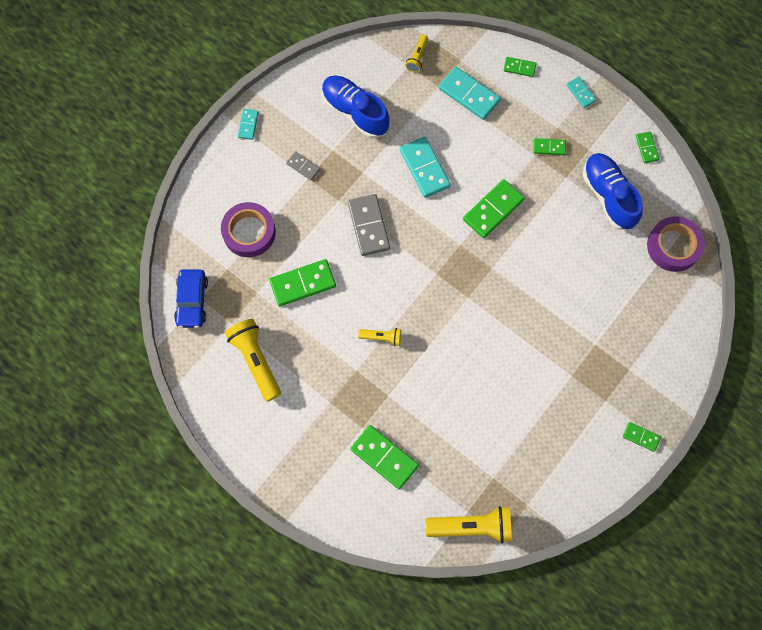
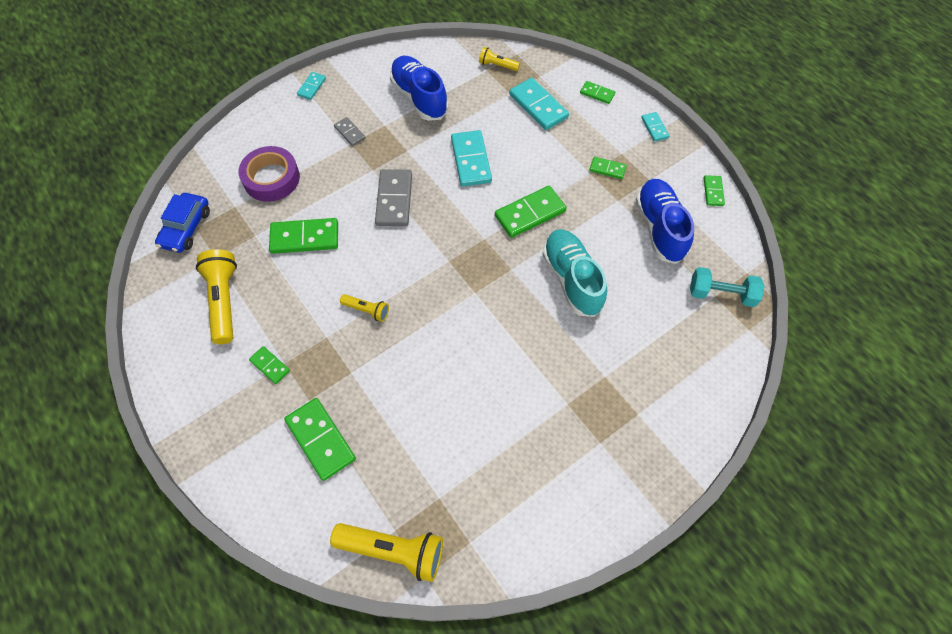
camera: 15 degrees right, 10 degrees down
yellow flashlight [405,35,428,73] -> yellow flashlight turned 75 degrees clockwise [479,47,520,71]
green domino [623,422,661,452] -> green domino moved to [249,346,290,384]
purple tape [647,216,705,272] -> turquoise dumbbell [690,267,765,307]
none -> turquoise shoe [542,229,607,317]

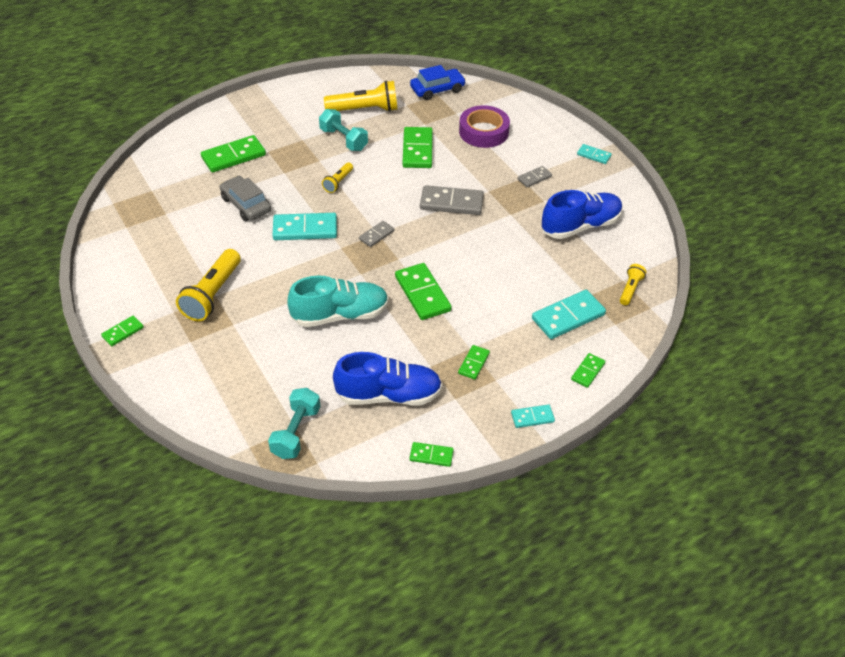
camera: 95 degrees right, 15 degrees down
blue car [155,193,210,253] -> blue car turned 135 degrees clockwise [410,65,466,100]
green domino [249,346,290,384] -> green domino moved to [101,316,144,346]
yellow flashlight [330,523,443,582] -> yellow flashlight moved to [176,249,241,321]
turquoise domino [451,130,492,187] -> turquoise domino moved to [272,213,337,240]
none -> grey car [220,176,271,221]
none -> turquoise dumbbell [319,109,368,151]
none -> grey domino [359,221,394,247]

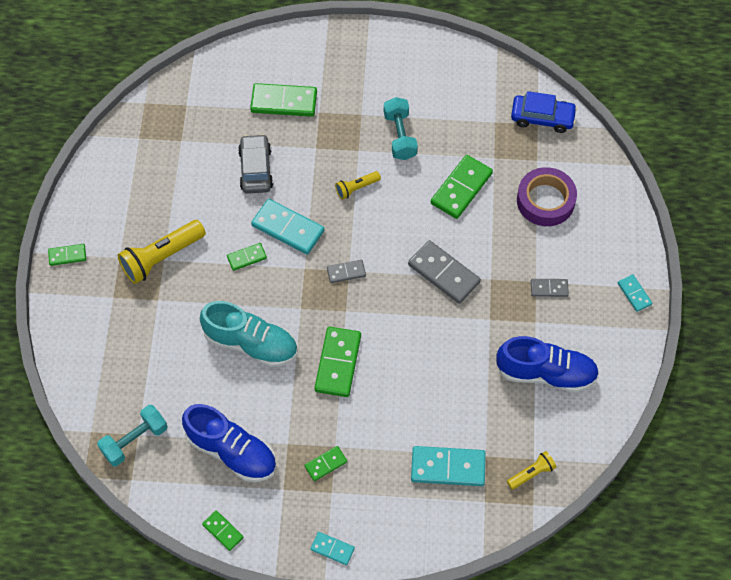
camera: 35 degrees right, 15 degrees up
yellow flashlight [324,81,398,112] -> none
green domino [571,353,605,388] -> green domino moved to [227,243,267,271]

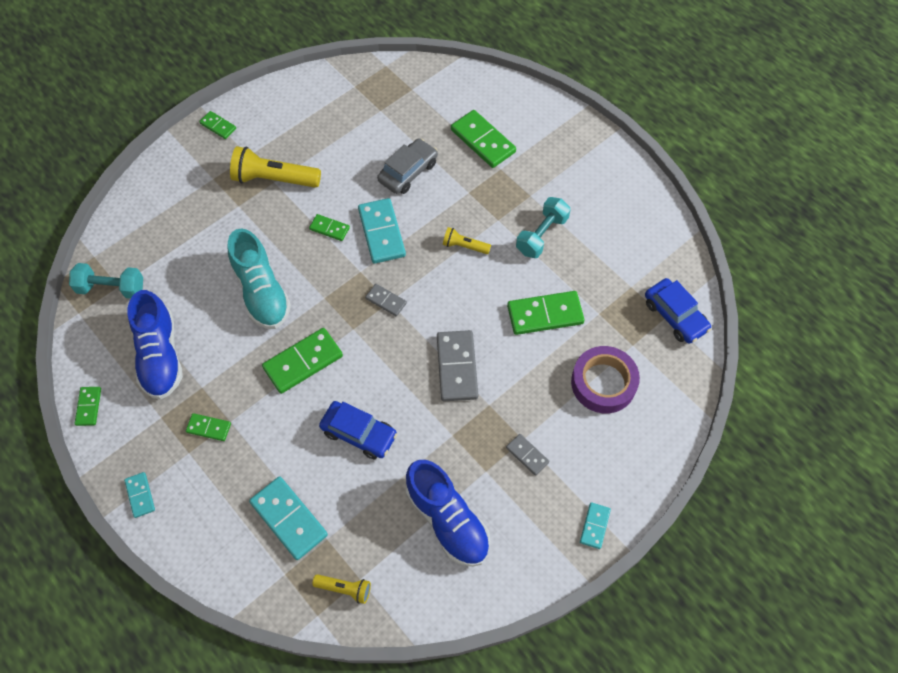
camera: 45 degrees right, 0 degrees up
none -> blue car [319,401,397,459]

